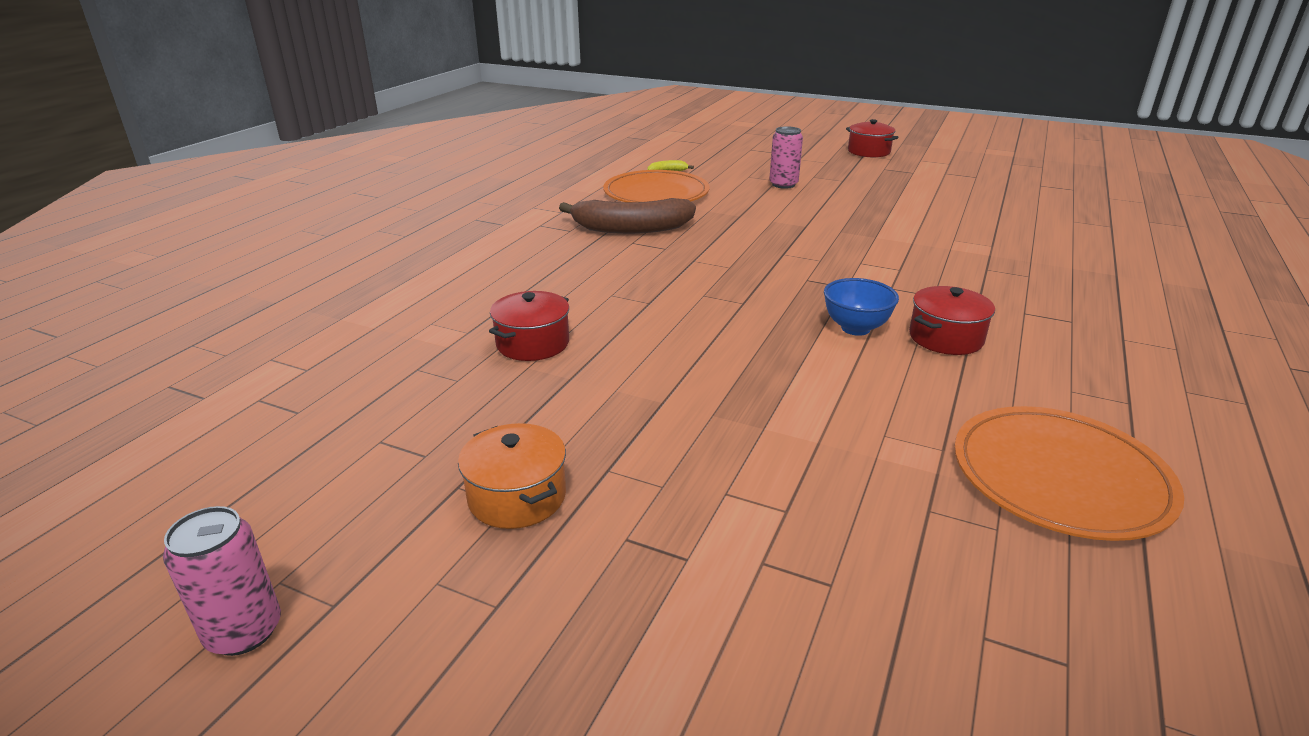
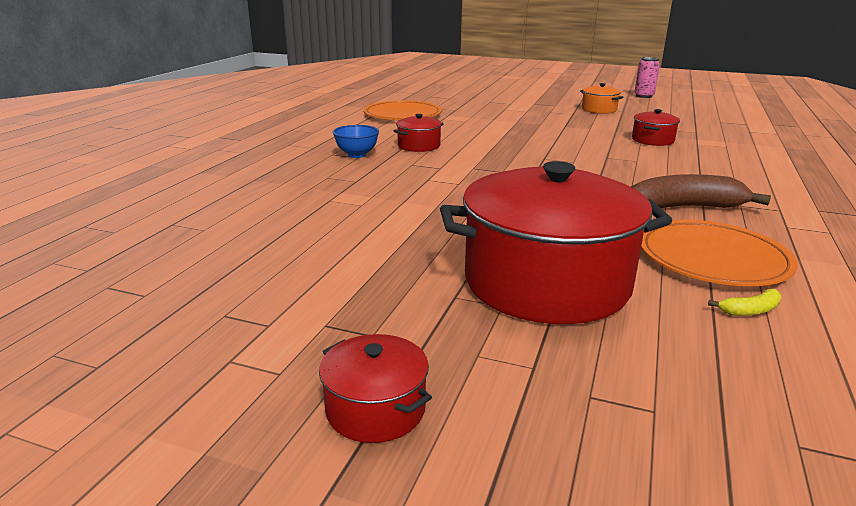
camera: 175 degrees right, 5 degrees down
pink can [769,126,803,189] -> red pot [440,161,672,324]
blue bowl [824,278,899,336] -> blue bowl moved to [333,125,379,158]

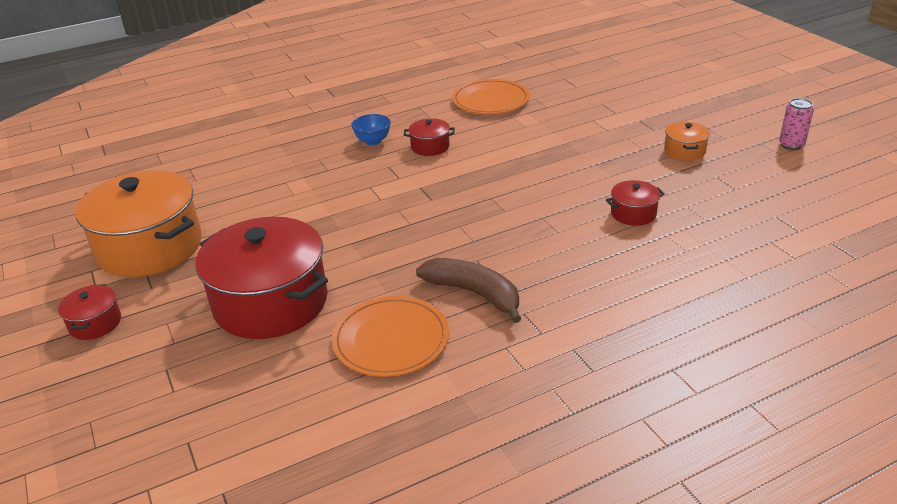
camera: 45 degrees right, 10 degrees up
yellow banana [708,289,781,316] -> none
none -> orange pot [75,170,202,277]

